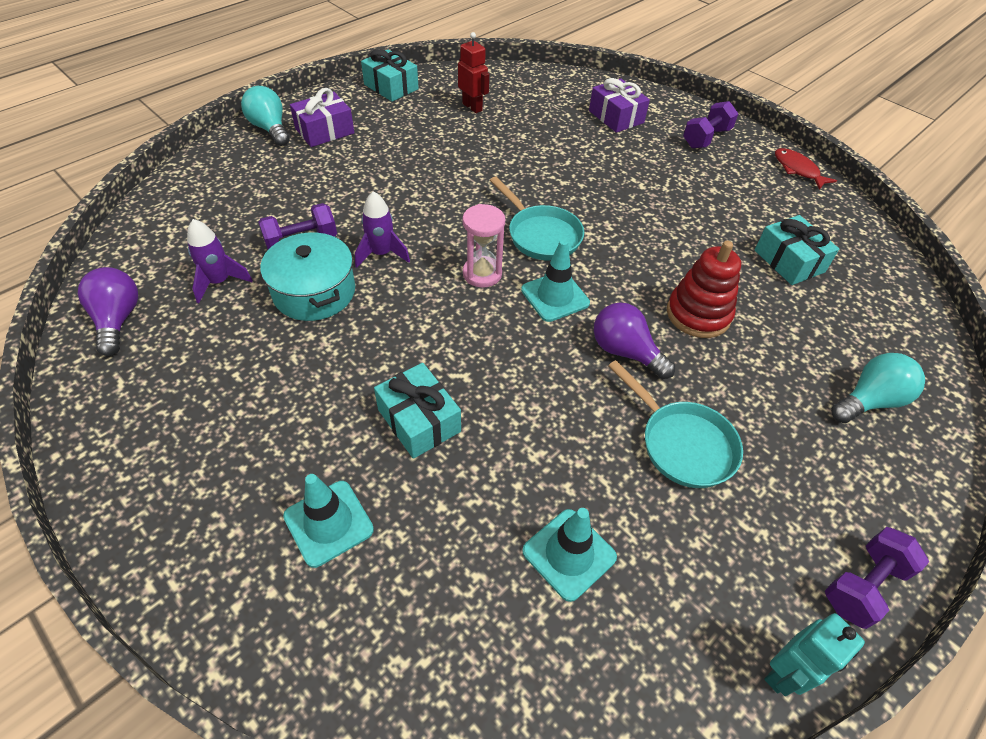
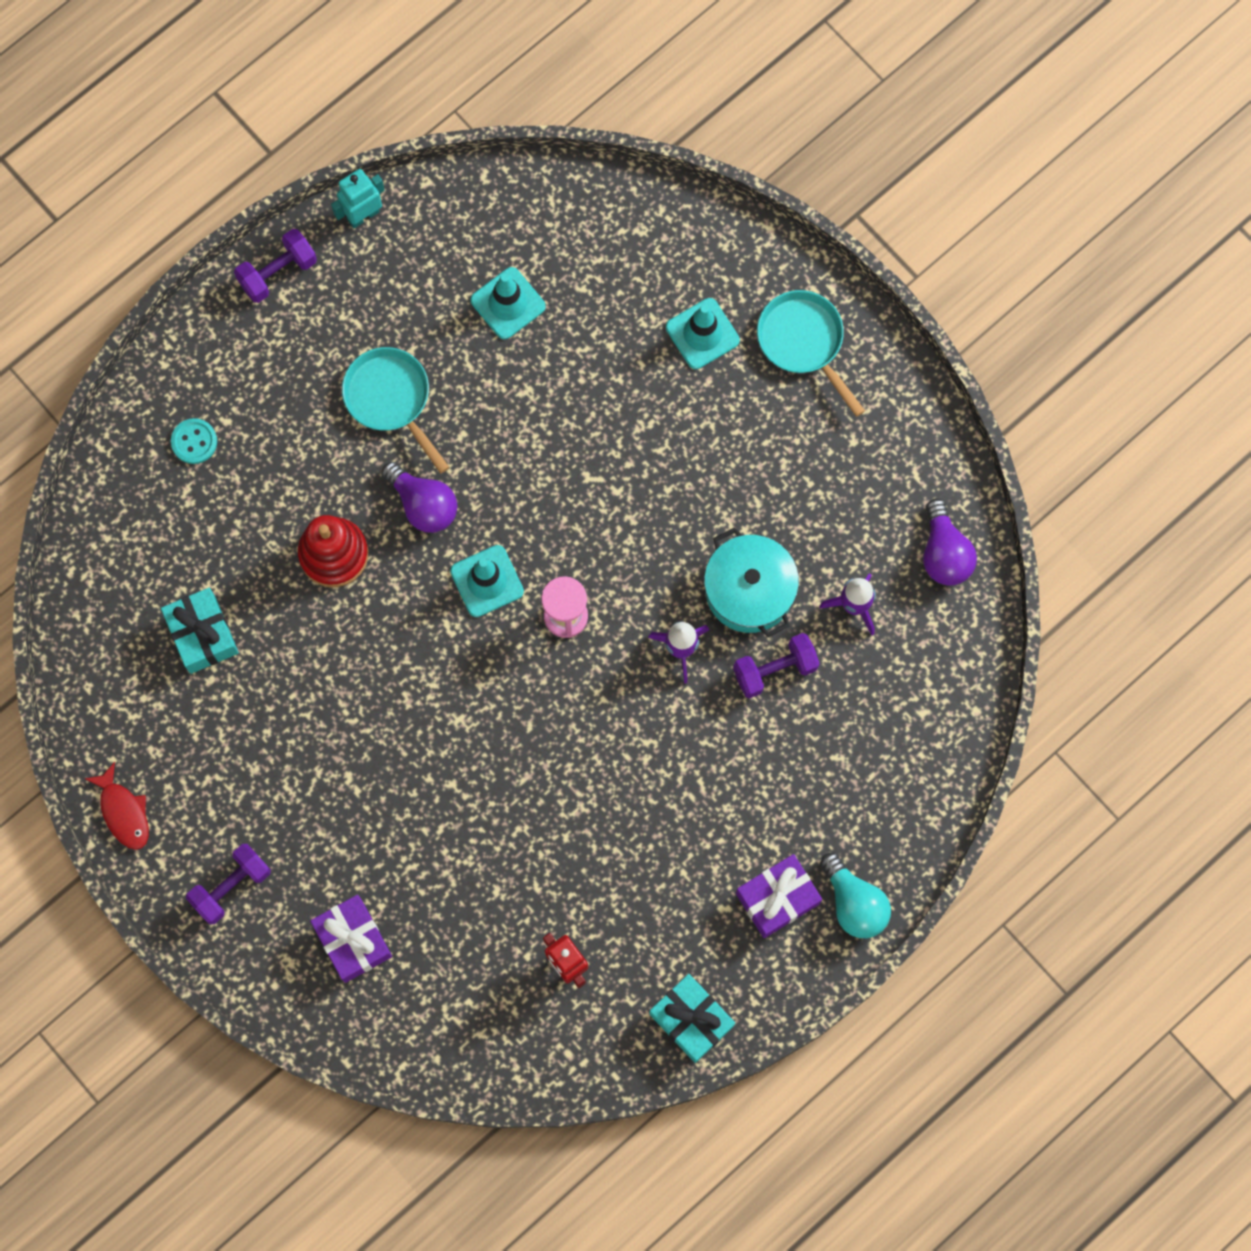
camera: 175 degrees left, 25 degrees up
turquoise gift [374,363,461,459] -> none
turquoise pan [490,176,584,261] -> turquoise pan moved to [757,290,865,417]
turquoise light bulb [831,353,925,423] -> turquoise button [171,418,217,464]

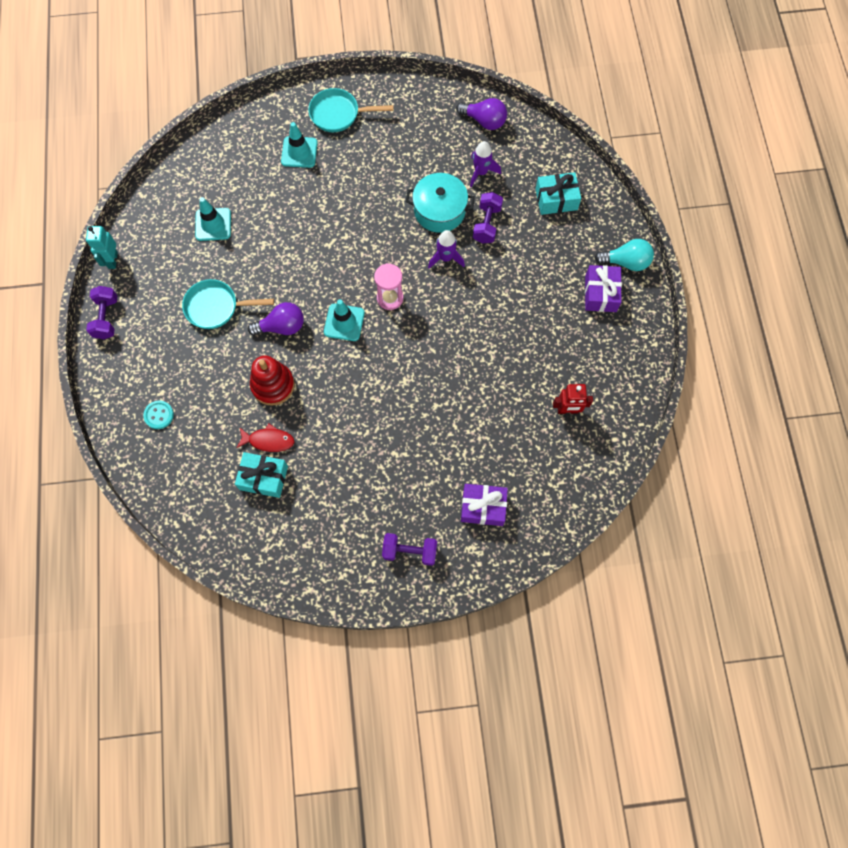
camera: 55 degrees left, 5 degrees down
red fish [85,762,149,850] -> red fish moved to [236,424,294,452]
purple dumbbell [186,844,271,924] -> purple dumbbell turned 75 degrees counterclockwise [382,533,437,566]
turquoise gift [649,974,735,1063] -> turquoise gift moved to [535,172,581,215]

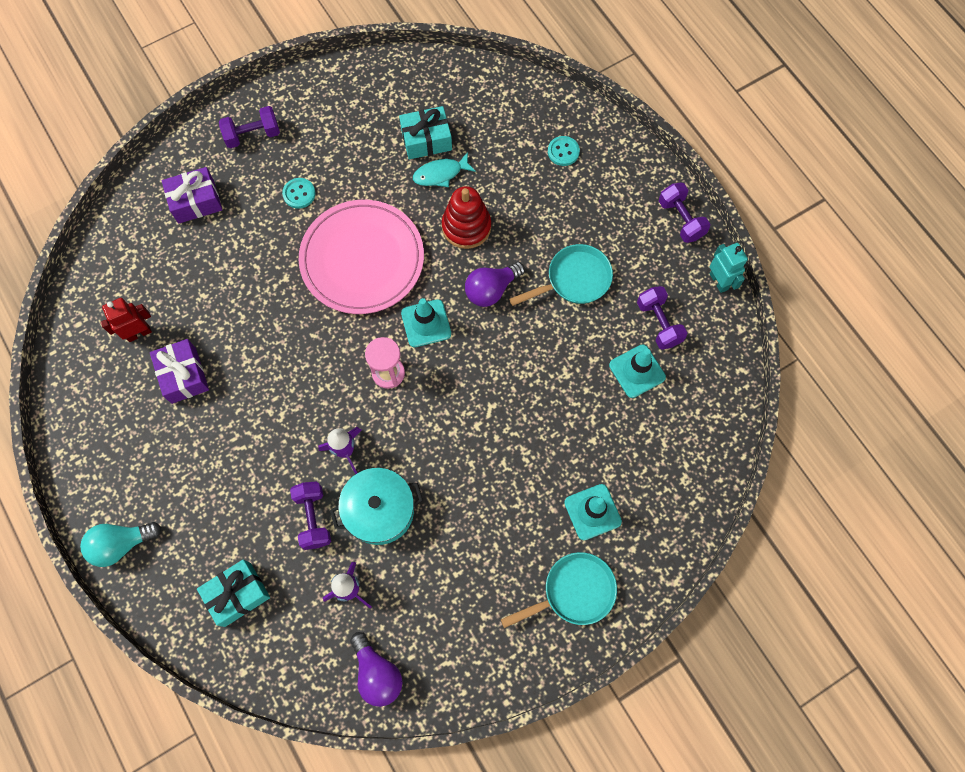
camera: 155 degrees right, 0 degrees up
red fish [236,424,294,452] -> turquoise fish [413,152,476,187]
purple light bulb [456,98,507,130] -> purple light bulb turned 120 degrees counterclockwise [350,632,403,707]
purple gift [585,265,622,312] -> purple gift moved to [150,339,209,404]
none -> turquoise button [282,178,316,209]
none -> pink plate [298,200,424,314]
none -> purple dumbbell [637,286,687,350]

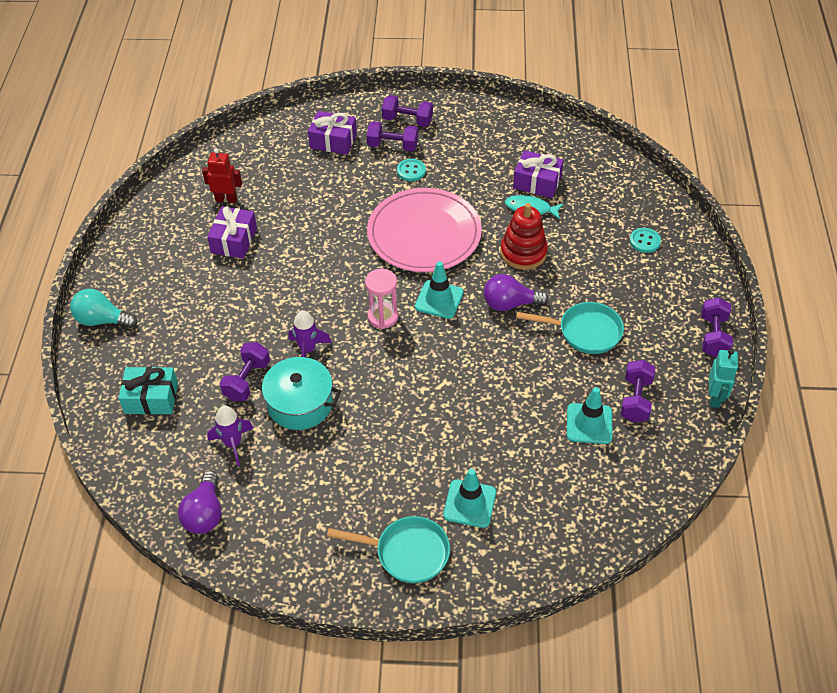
camera: 35 degrees right, 20 degrees down
turquoise gift [399,106,452,159] -> purple gift [513,150,564,198]
none -> purple dumbbell [367,121,418,151]

